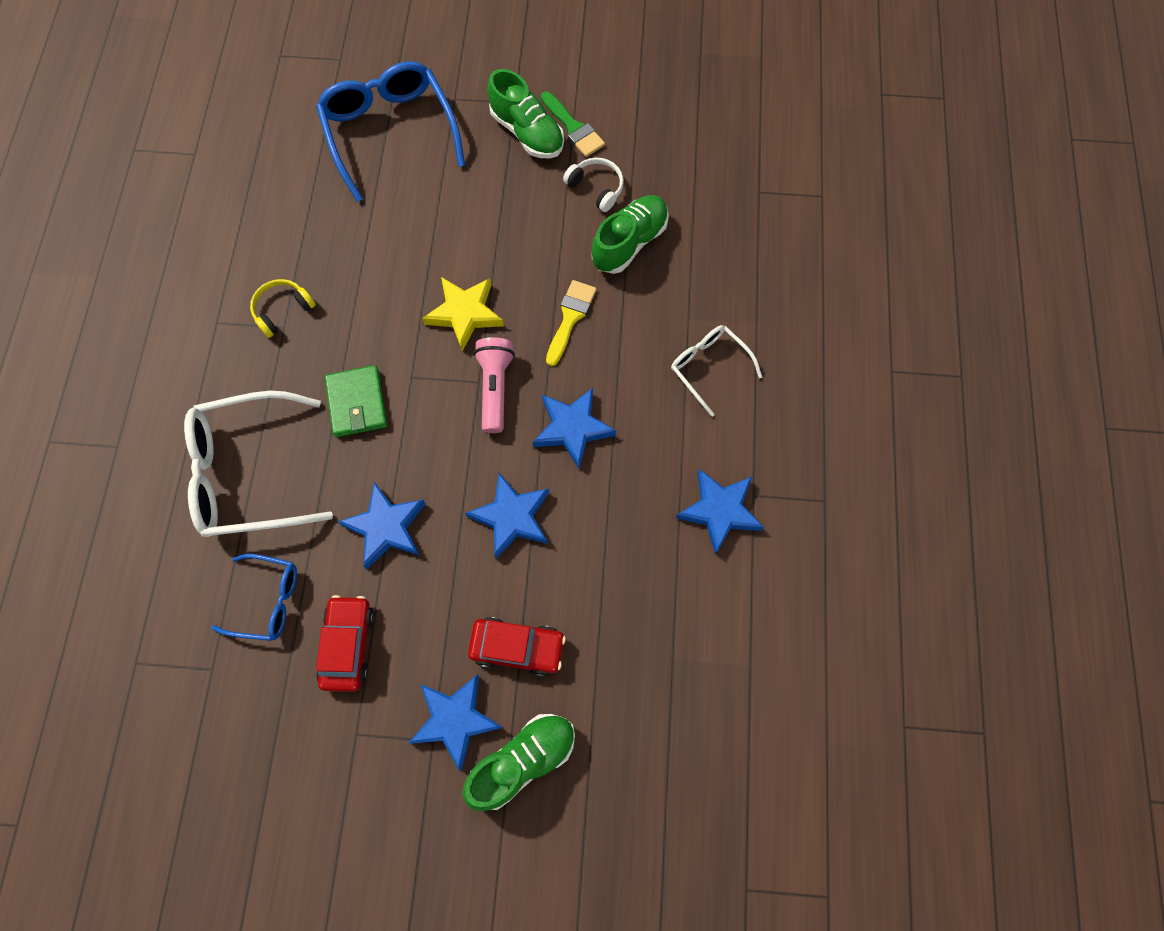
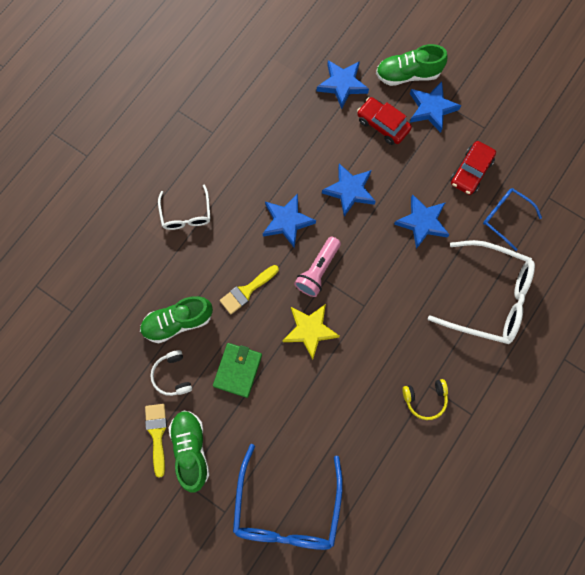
camera: 150 degrees left, 5 degrees up
green wallet [325,365,387,437] -> green wallet moved to [213,343,262,398]
green brush [541,91,605,157] -> yellow brush [145,404,167,478]
blue star [676,469,764,555] -> blue star moved to [317,60,369,109]

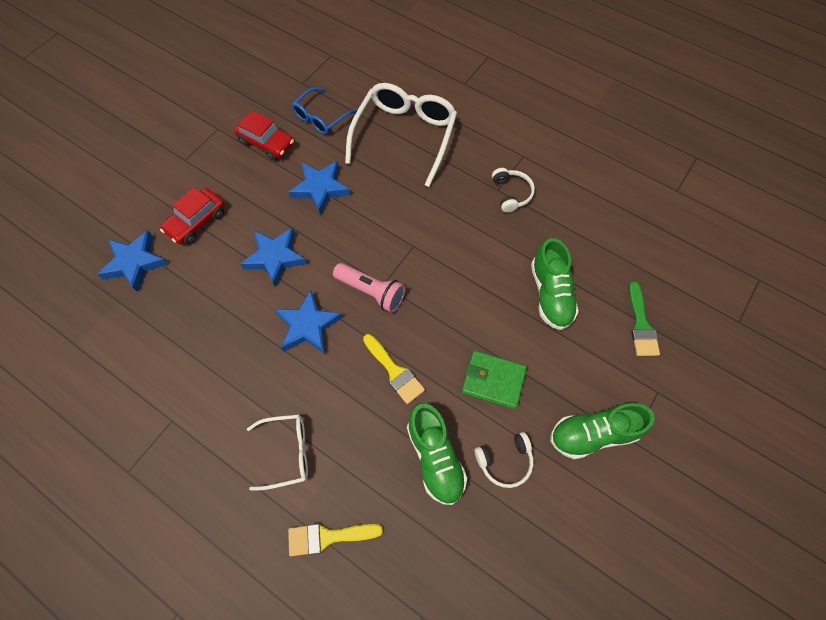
camera: 90 degrees left, 10 degrees down
yellow brush [145,404,167,478] -> yellow brush moved to [288,524,383,556]
blue glasses [233,444,343,550] -> green brush [629,282,660,356]
yellow star [282,304,340,360] -> none
green shoe [376,44,448,86] -> green shoe moved to [531,238,579,330]
yellow headphones [403,379,448,420] -> white headphones [492,168,535,213]
blue star [410,82,461,133] -> none

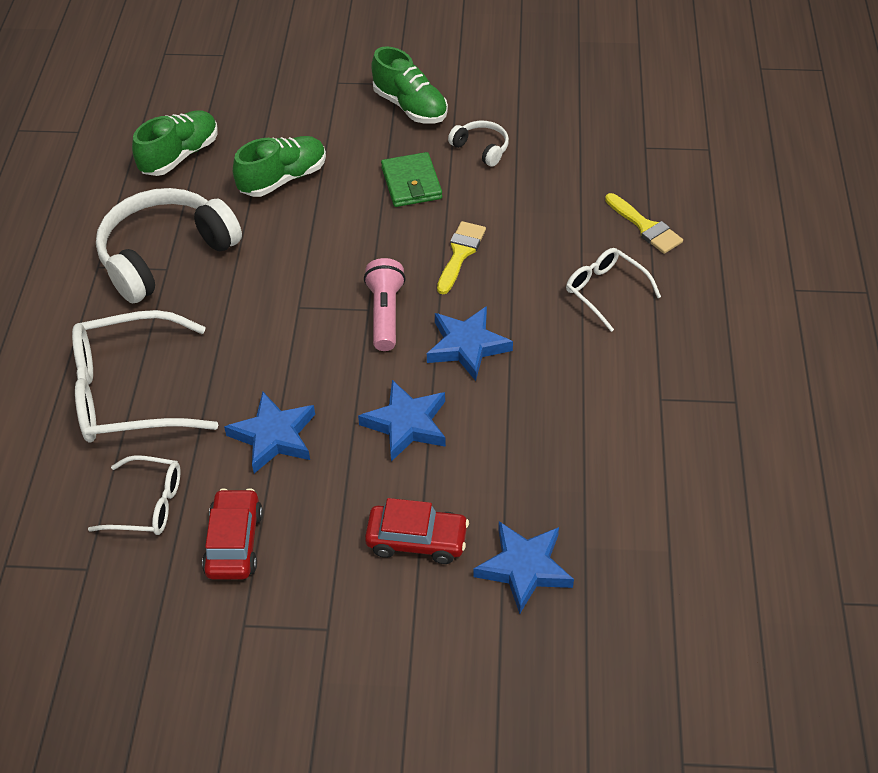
camera: 120 degrees left, 15 degrees down
blue glasses [291,87,357,135] -> white glasses [88,455,180,535]
green shoe [407,403,467,505] -> green shoe moved to [132,110,218,176]
white headphones [492,168,535,213] -> white headphones [96,188,242,303], size x2.20
green brush [629,282,660,356] -> none

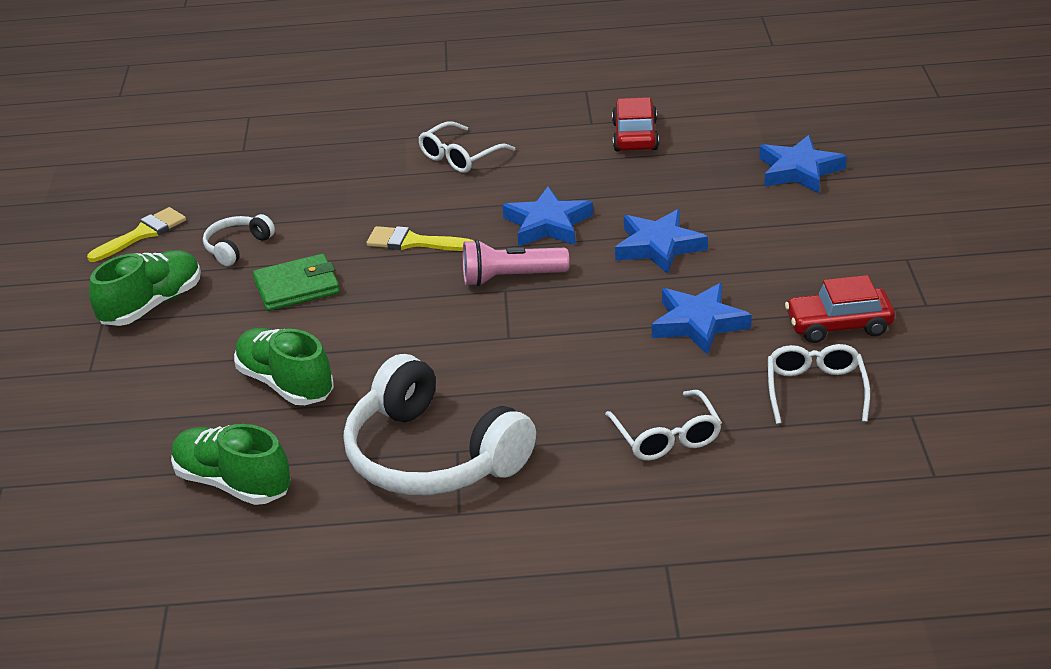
camera: 95 degrees left, 15 degrees down
white glasses [72,310,218,443] -> white glasses [605,390,722,461], size x0.55
red car [365,498,469,564] -> red car moved to [612,97,659,151]
yellow brush [605,193,683,254] -> yellow brush moved to [87,207,186,262]

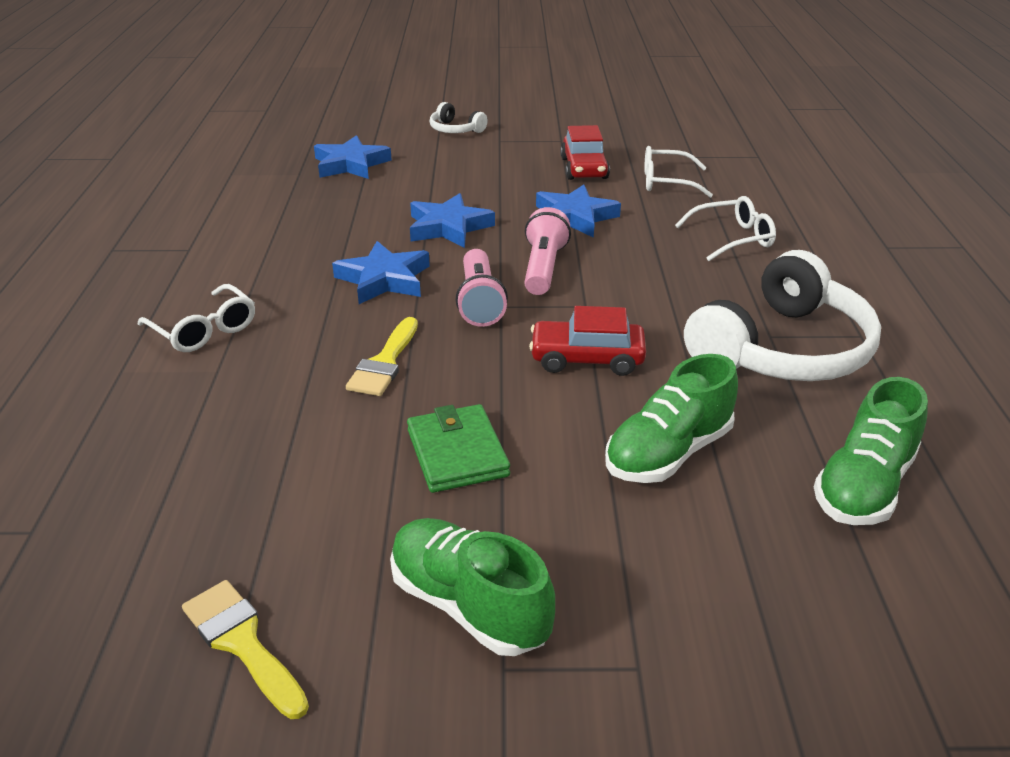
camera: 90 degrees left, 0 degrees up
white headphones [203,214,275,266] -> white headphones moved to [430,102,487,133]
red car [612,97,659,151] -> red car moved to [529,306,646,376]
none -> pink flashlight [524,207,571,295]

